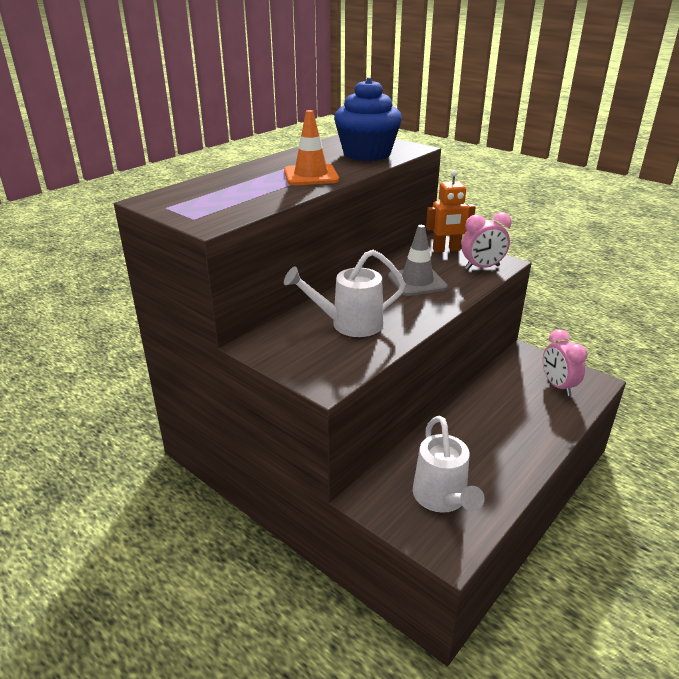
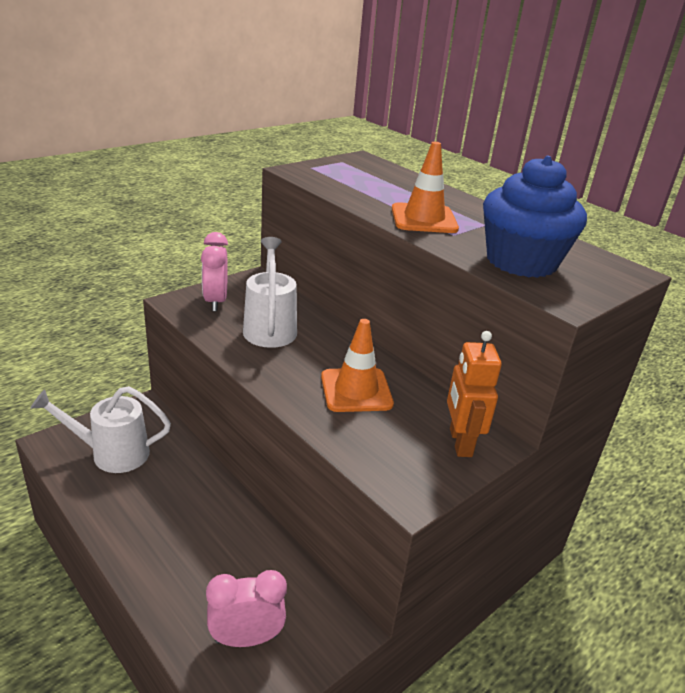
camera: 95 degrees right, 0 degrees up
grey traffic cone [388,225,448,296] -> orange traffic cone [321,319,394,412]
pink clock [462,212,511,270] -> pink clock moved to [201,232,228,311]

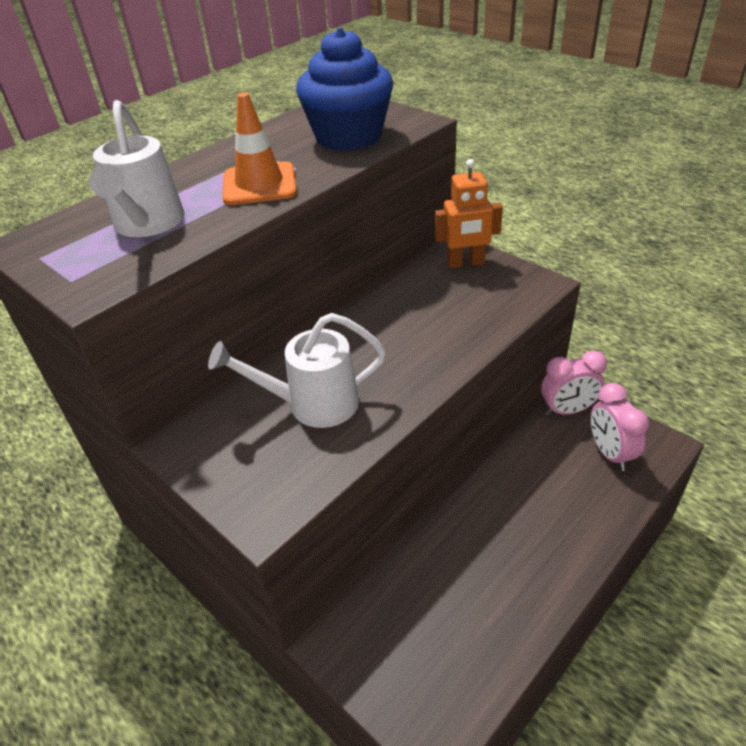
camera: 90 degrees left, 10 degrees up
white watering can [30,386,171,473] -> white watering can moved to [89,100,184,237]
pink clock [201,232,228,311] -> pink clock moved to [541,350,607,415]
orange traffic cone [321,319,394,412] -> none

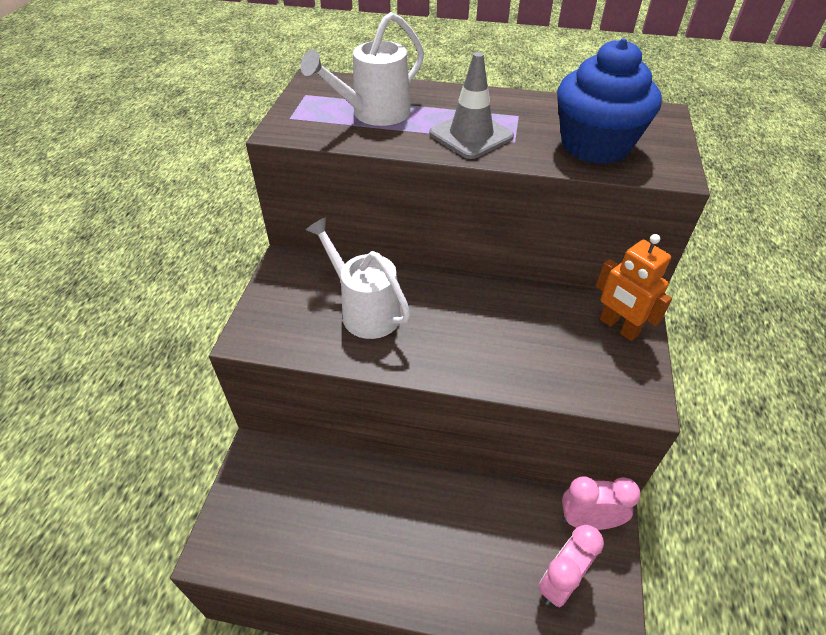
camera: 55 degrees right, 5 degrees up
orange traffic cone [223,93,297,205] -> grey traffic cone [429,52,514,159]
pink clock [541,350,607,415] -> pink clock turned 135 degrees clockwise [562,476,641,530]

